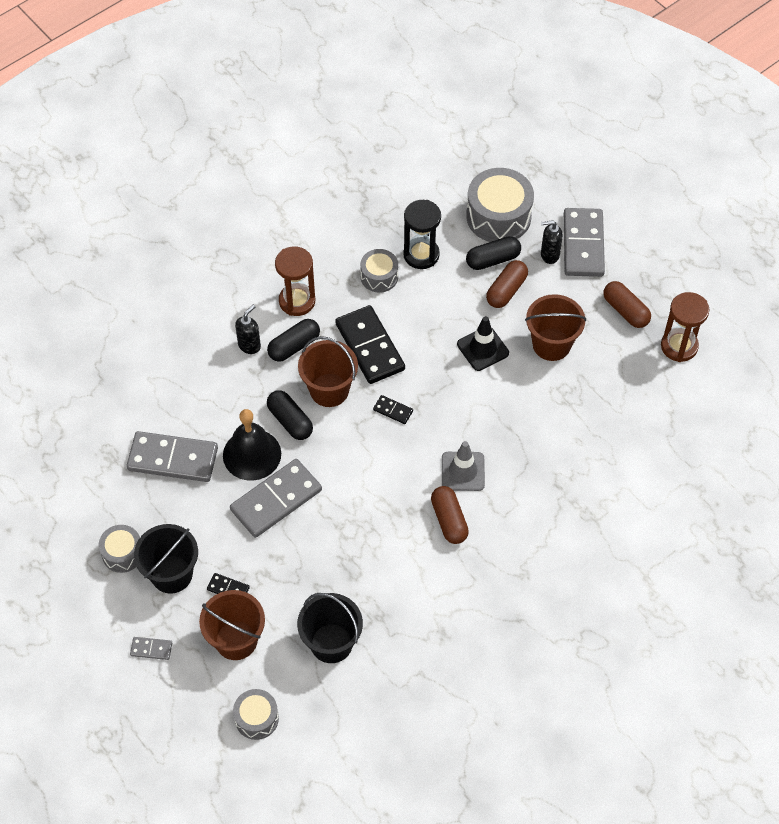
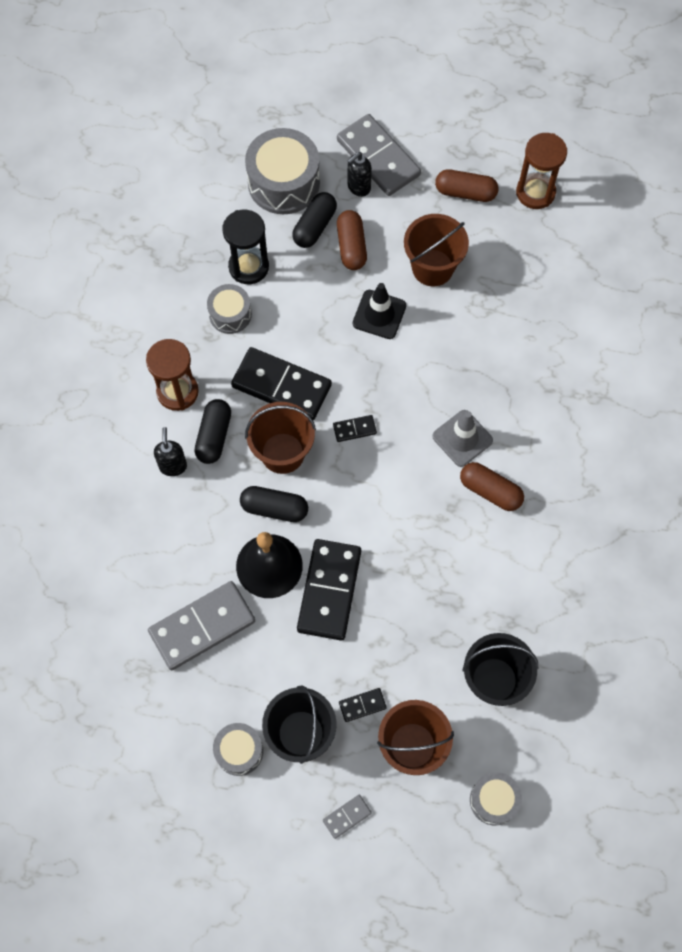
camera: 40 degrees left, 10 degrees up
grey domino [230,459,322,538] -> black domino [297,539,361,640]

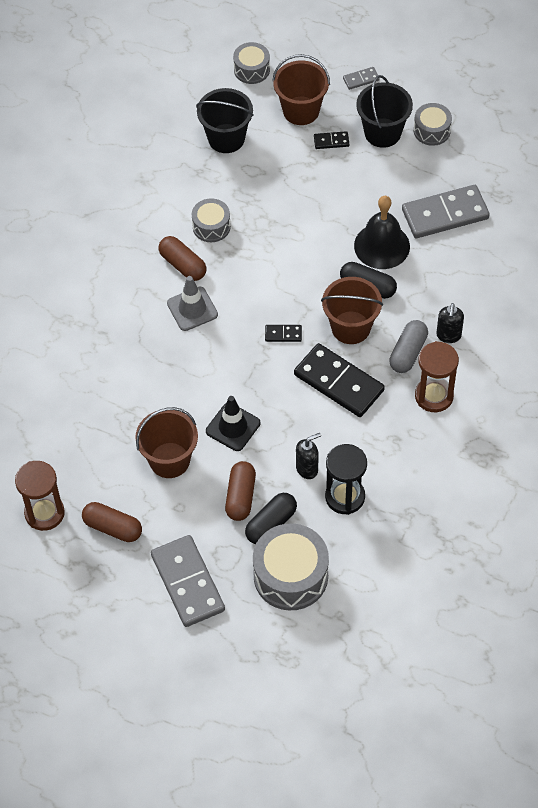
camera: 165 degrees left, 10 degrees down
black capsule [194,399,231,464] -> grey capsule [389,320,428,373]
grey drum [207,284,252,334] -> grey drum moved to [192,198,231,242]
black domino [297,539,361,640] -> none
black soap dispenser [348,152,372,197] -> black soap dispenser moved to [296,433,321,479]

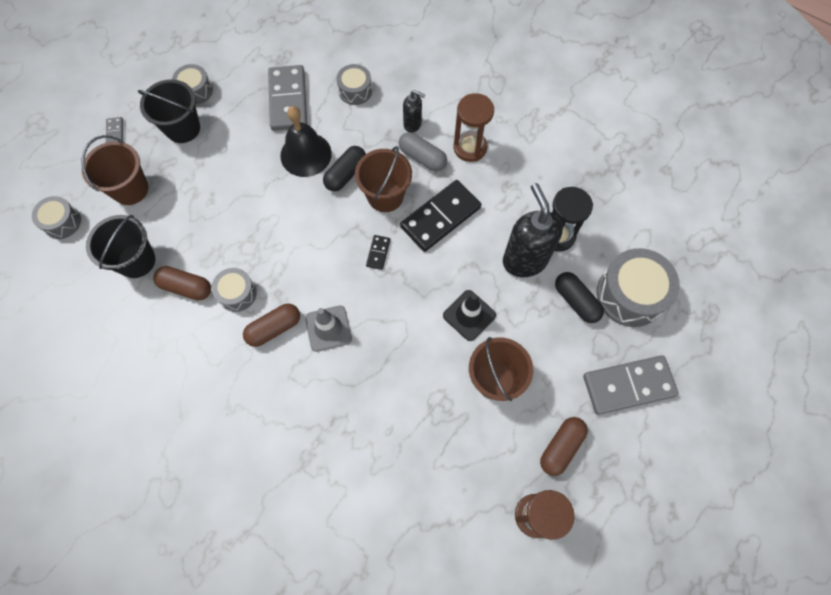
camera: 80 degrees left, 10 degrees up
brown capsule [225,461,256,521] -> brown capsule moved to [153,266,211,301]
black soap dispenser [296,433,321,479] -> black soap dispenser [503,183,563,277], size x1.97
black domino [314,131,349,149] -> none
none -> grey drum [336,64,372,105]

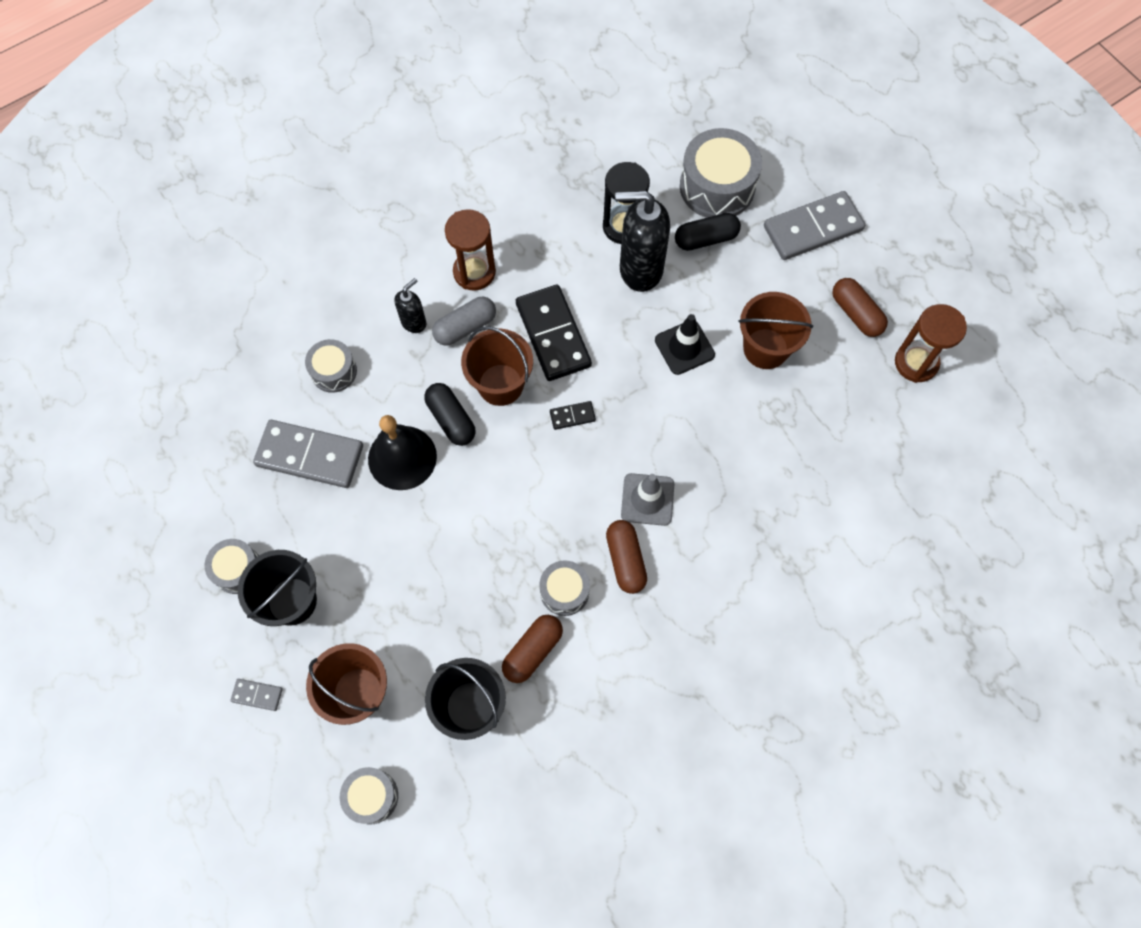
camera: 70 degrees left, 0 degrees up
black domino [366,235,390,270] -> black domino turned 45 degrees counterclockwise [550,401,596,430]
grey domino [583,355,679,415] -> grey domino turned 60 degrees clockwise [764,191,865,260]

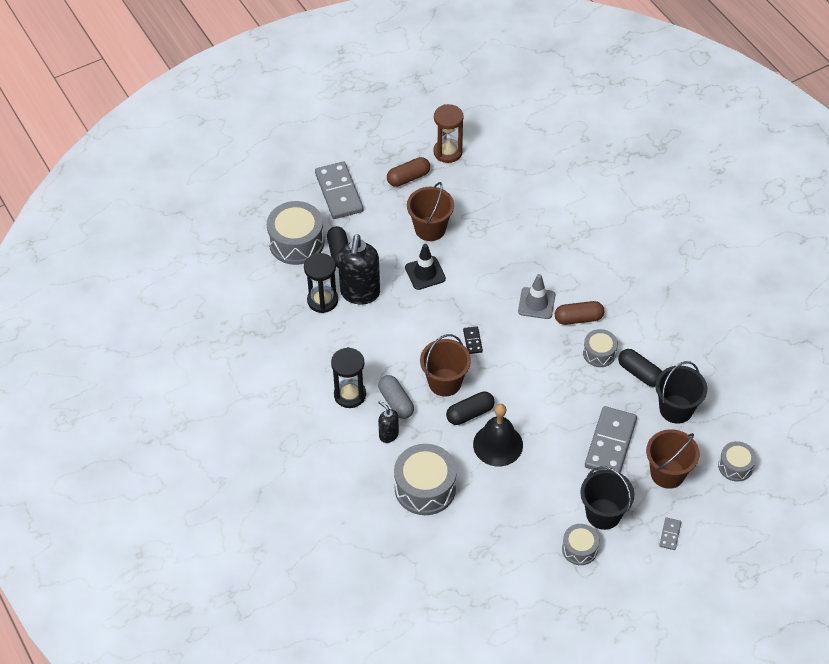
camera: 85 degrees left, 15 degrees down
grey domino [253,420,363,488] -> grey domino moved to [585,406,637,473]
grey drum [305,339,357,393] -> grey drum [394,444,457,515], size x1.76
brown hourglass [445,209,496,291] -> black hourglass [331,347,366,408]
brown capsule [502,615,563,683] -> black capsule [618,349,662,387]
black domino [516,285,592,381] -> none

